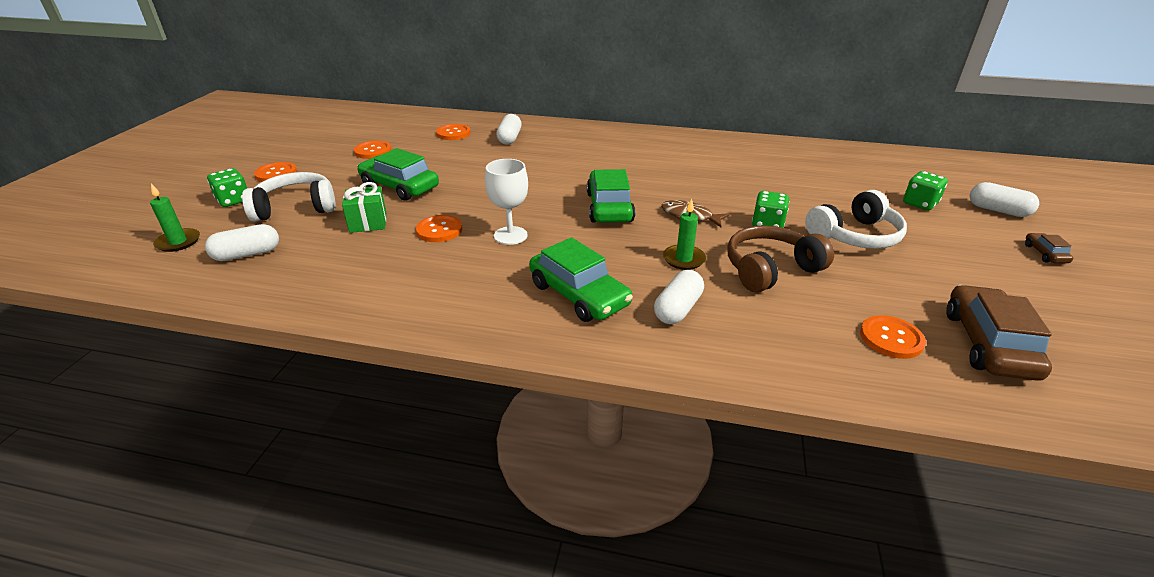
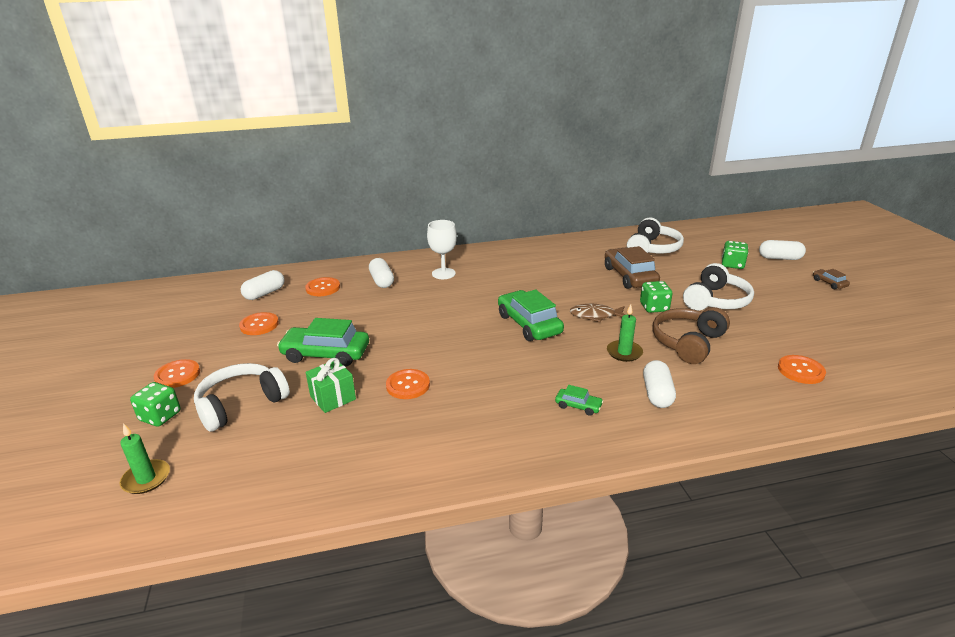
camera: 25 degrees left, 5 degrees down
white capsule [205,224,279,261] -> white capsule moved to [241,270,285,300]
white goblet [485,159,528,245] -> white goblet moved to [427,220,457,279]
green car [529,237,633,322] -> green car [555,385,603,416], size x0.47
brown car [946,285,1052,381] -> brown car moved to [605,246,660,289]
none -> white headphones [627,218,684,254]

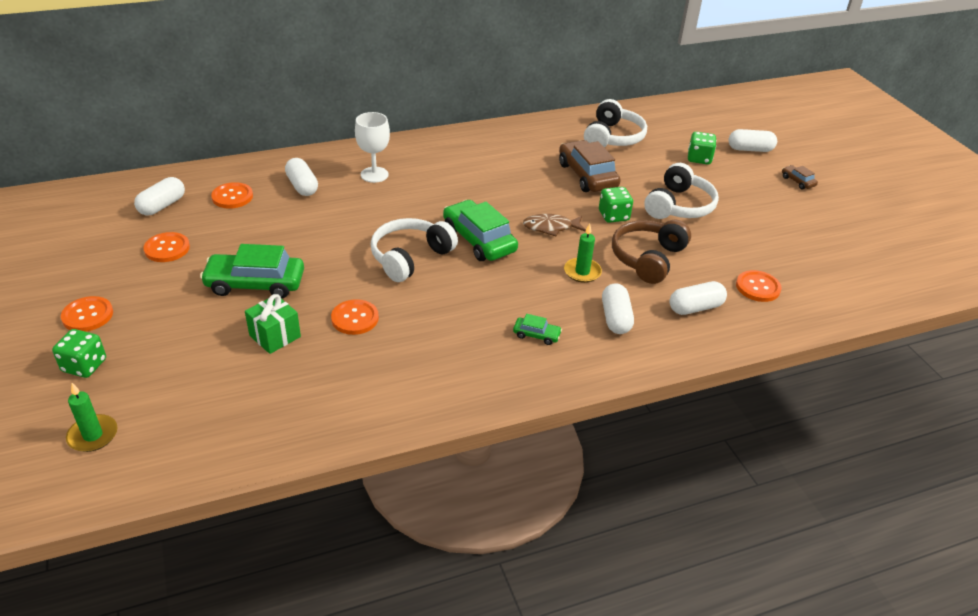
camera: 10 degrees left, 10 degrees up
white headphones [194,363,290,432] -> white headphones moved to [371,218,458,282]
none -> white capsule [670,281,727,315]

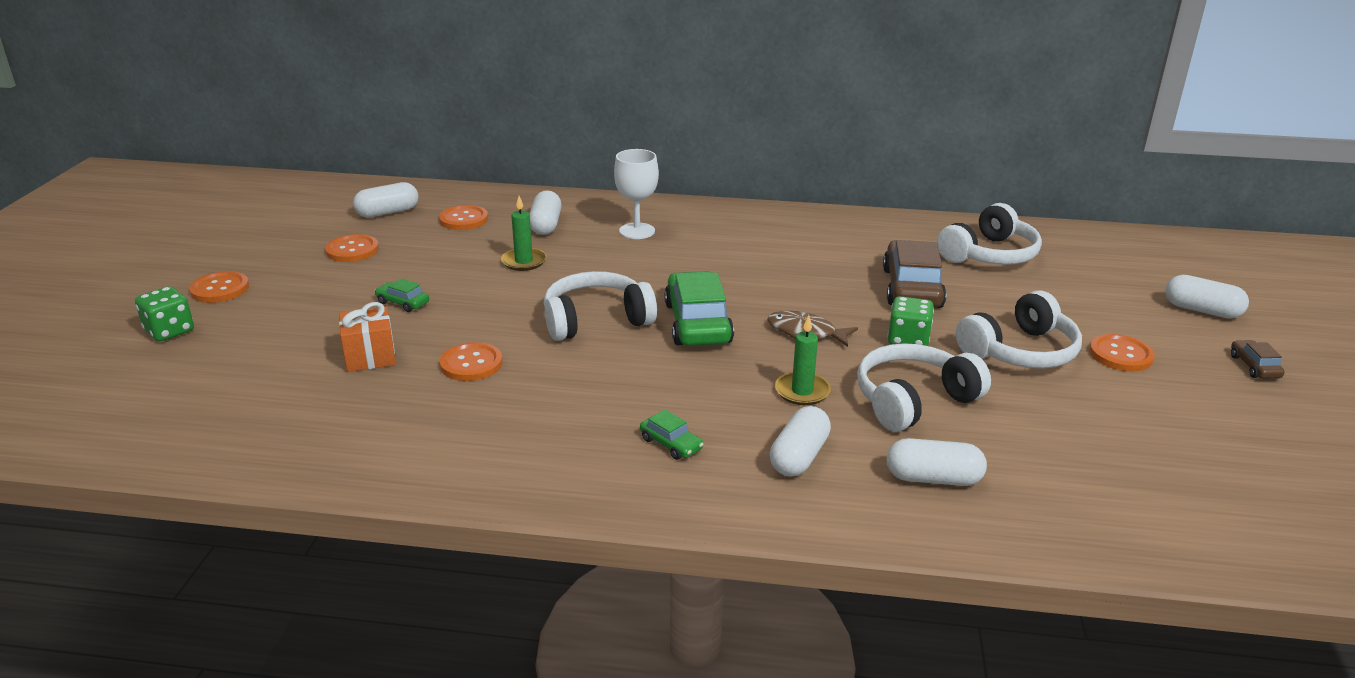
camera: 30 degrees right, 10 degrees down
green candle [66,383,118,452] -> green candle moved to [501,196,547,271]
green car [200,244,304,299] -> green car [375,279,429,312], size x0.47
green gift [245,294,301,354] -> orange gift [339,302,396,372]
brown headphones [612,220,691,284] -> white headphones [857,343,991,432]
green dice [688,132,716,165] -> none
orange button [736,270,782,302] -> orange button moved to [1089,334,1155,371]

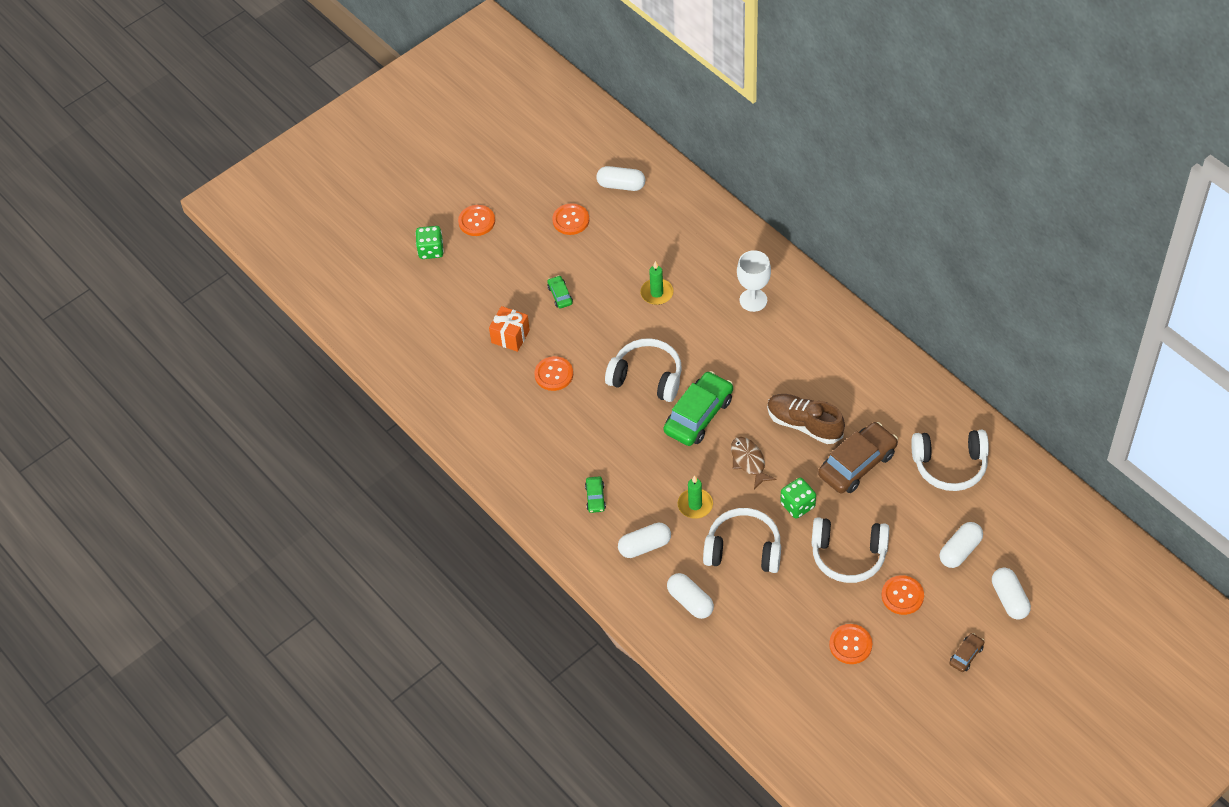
camera: 45 degrees right, 25 degrees up
orange button [439,205,488,230] -> orange button moved to [829,624,872,664]
white capsule [529,190,561,235] -> white capsule moved to [939,522,983,568]
none -> brown shoe [767,394,845,444]

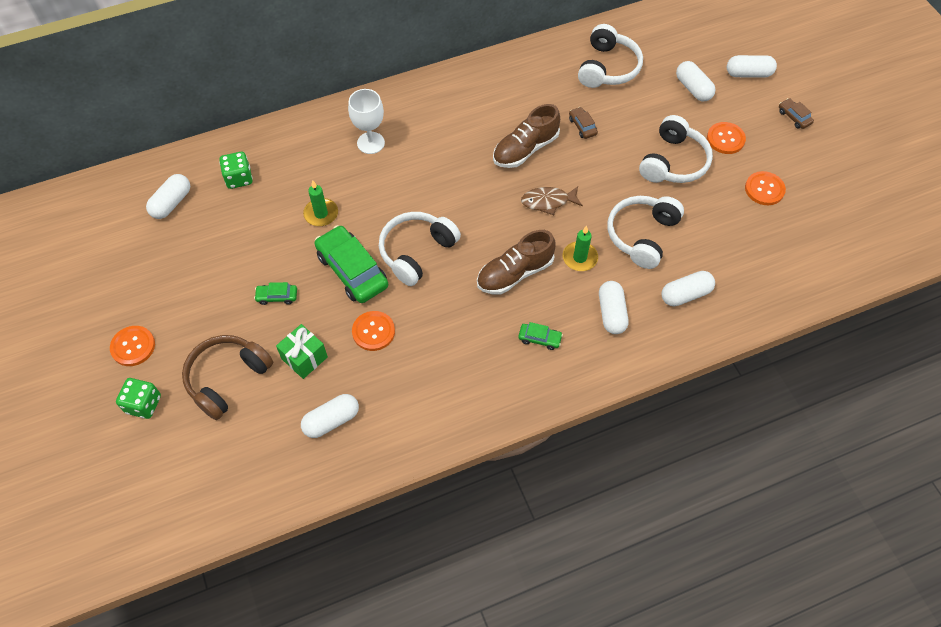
camera: 75 degrees left, 5 degrees up
orange gift [489,306,530,352] -> green gift [276,324,328,379]
orange button [552,203,589,235] -> none
green car [664,371,733,446] -> green car moved to [314,225,388,303]
green dice [780,478,816,519] -> green dice moved to [219,152,253,189]
brown car [818,422,898,494] -> brown car [569,107,598,139], size x0.47
none -> brown headphones [182,335,273,420]
none -> white capsule [301,394,359,438]
none -> brown shoe [477,230,556,294]

